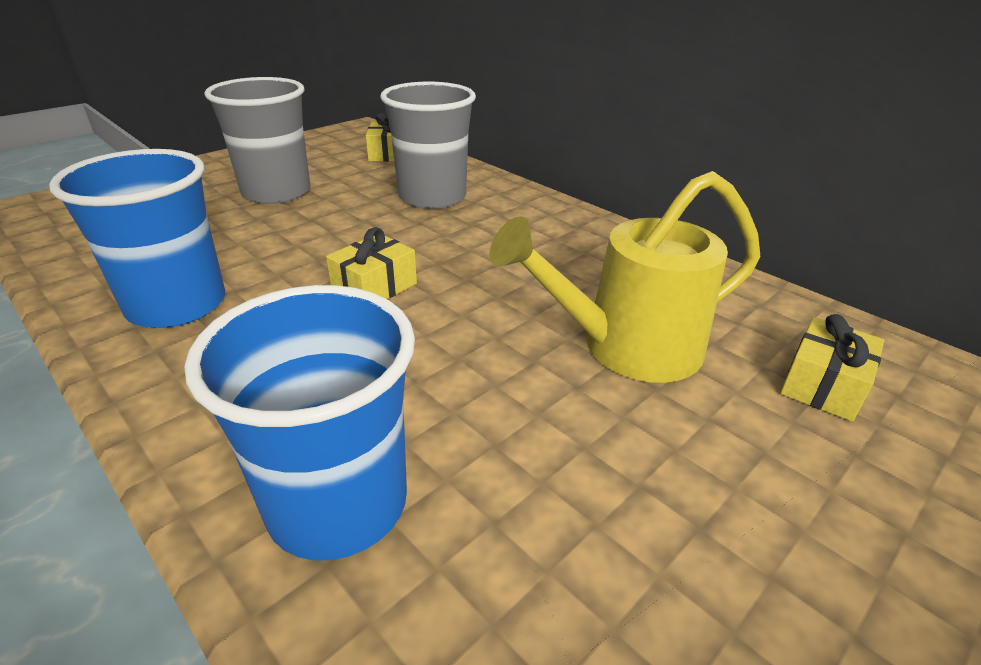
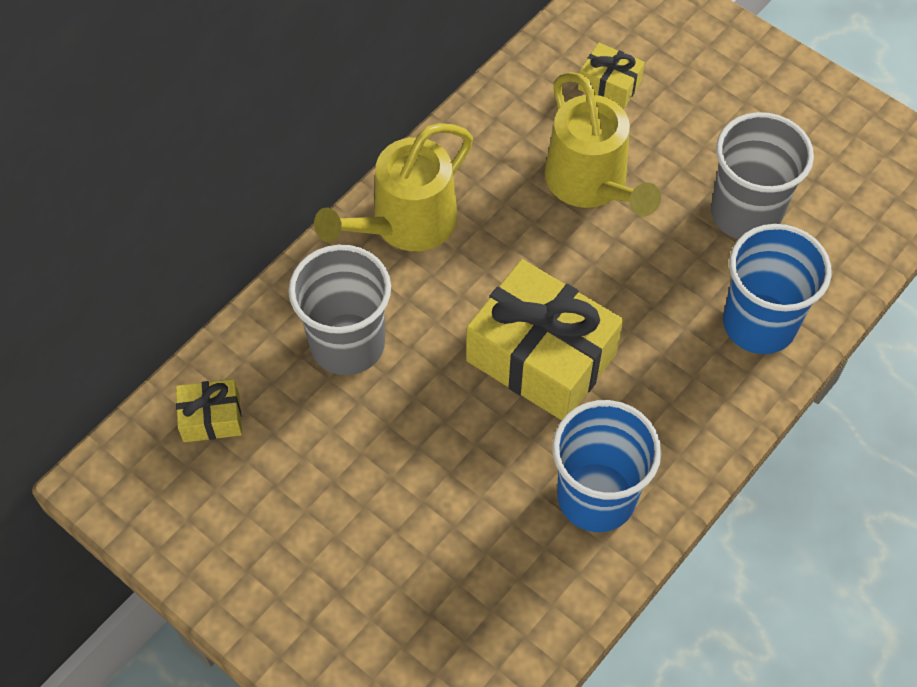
camera: 95 degrees left, 25 degrees up
grey cup [204,77,311,204] -> grey cup moved to [711,112,814,239]
yellow gift [326,227,417,299] -> yellow gift [466,259,623,420], size x2.09
none -> yellow watering can [314,123,473,251]

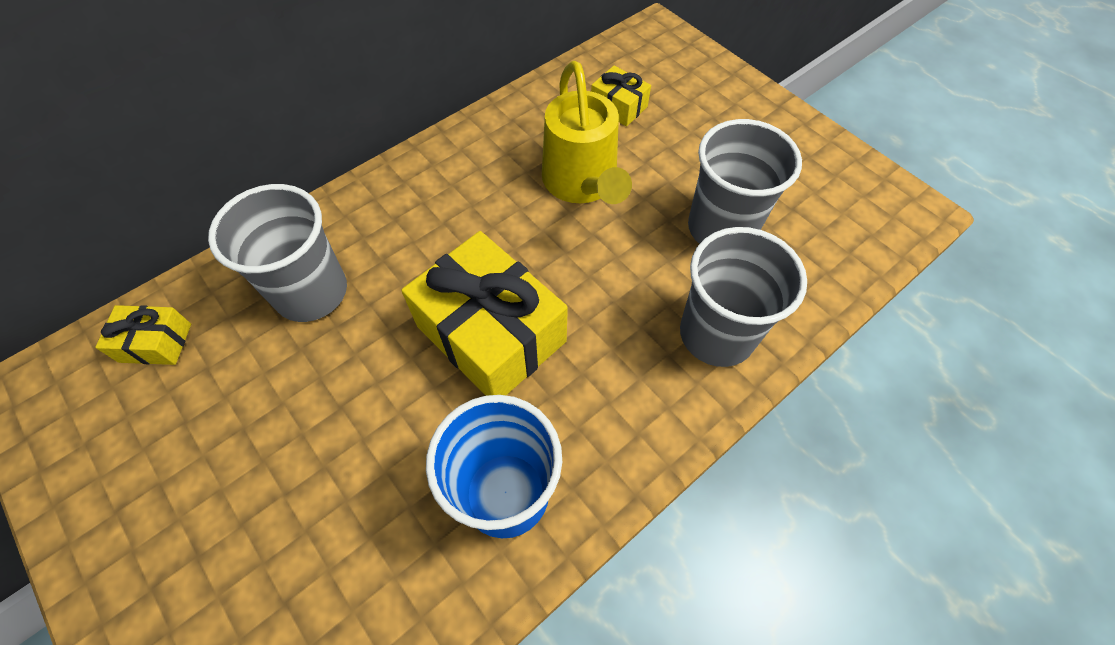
camera: 10 degrees right, 0 degrees up
yellow watering can [314,123,473,251] -> none
blue cup [723,224,832,354] -> grey cup [680,227,807,367]

